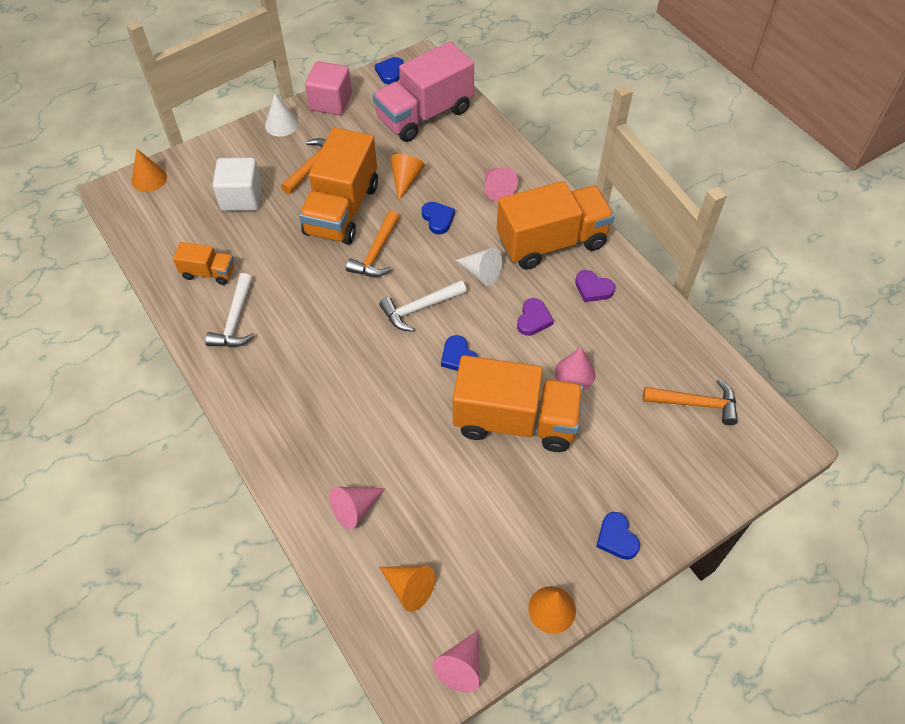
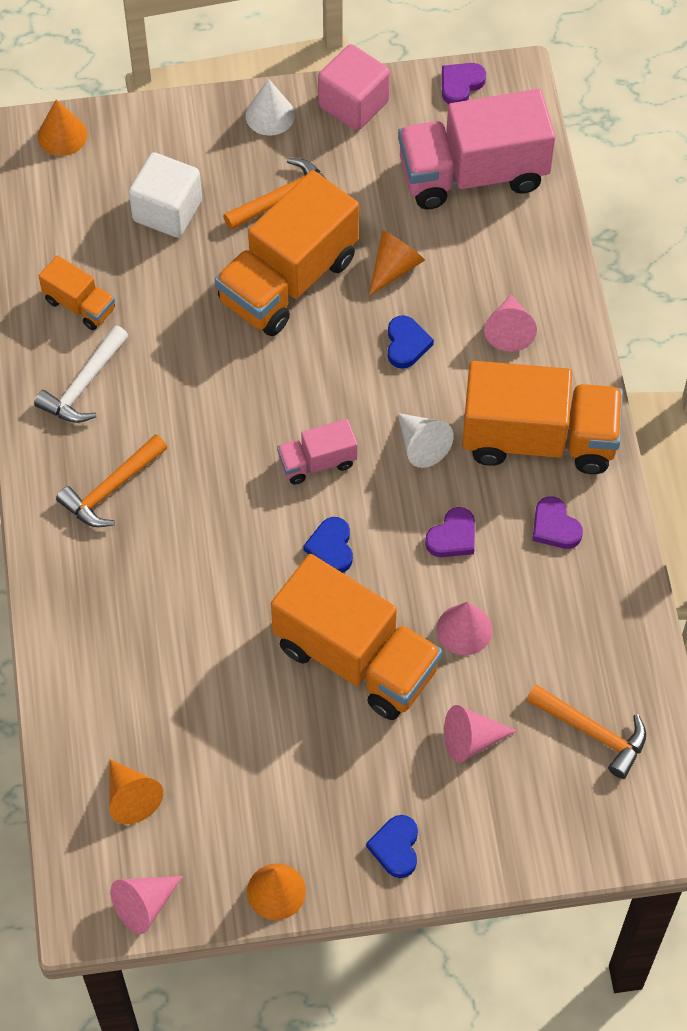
camera: 25 degrees right, 5 degrees up
pink cone [330,487,385,530] -> pink cone moved to [444,705,517,763]
orange hammer [346,211,399,277] -> orange hammer moved to [56,434,168,527]
blue heart [375,57,404,84] -> purple heart [442,63,486,104]
white hammer [379,280,467,332] -> pink truck [277,419,357,485]

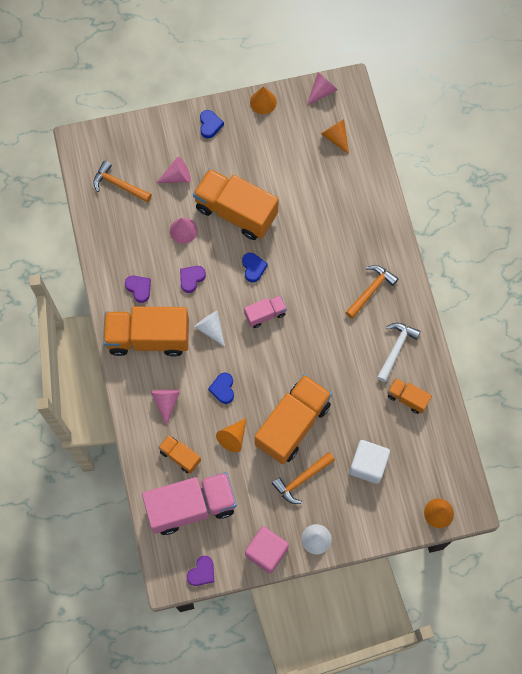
camera: 175 degrees right, 10 degrees up
none -> orange truck [158,435,201,474]

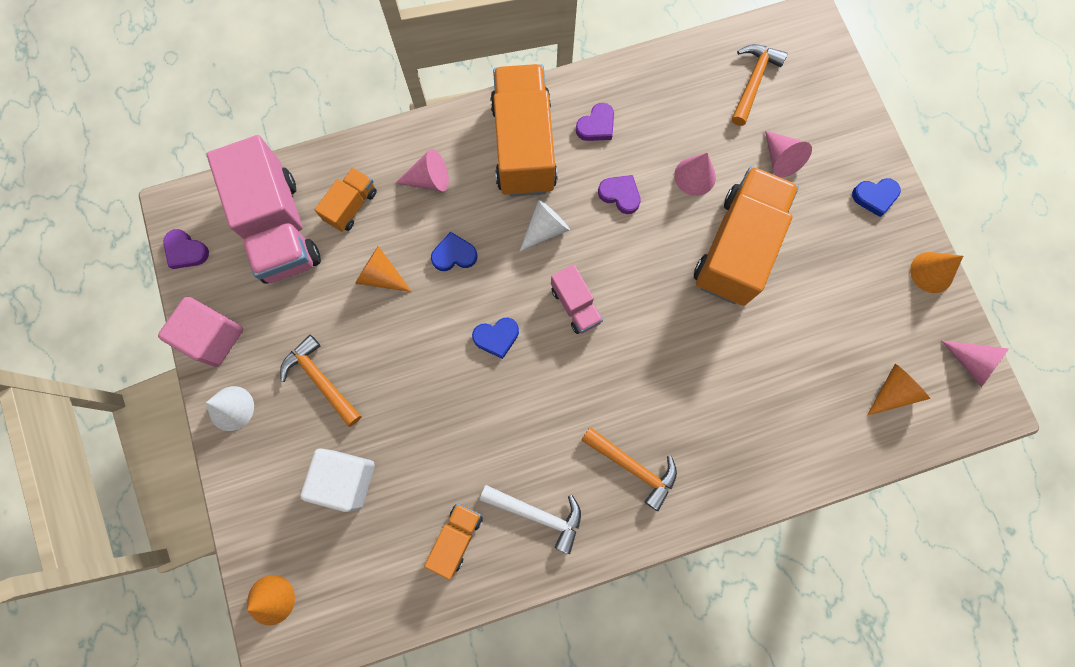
camera: 85 degrees right, 5 degrees up
blue heart [242,253,268,282] -> blue heart moved to [472,318,519,359]
orange truck [255,374,332,464] -> none

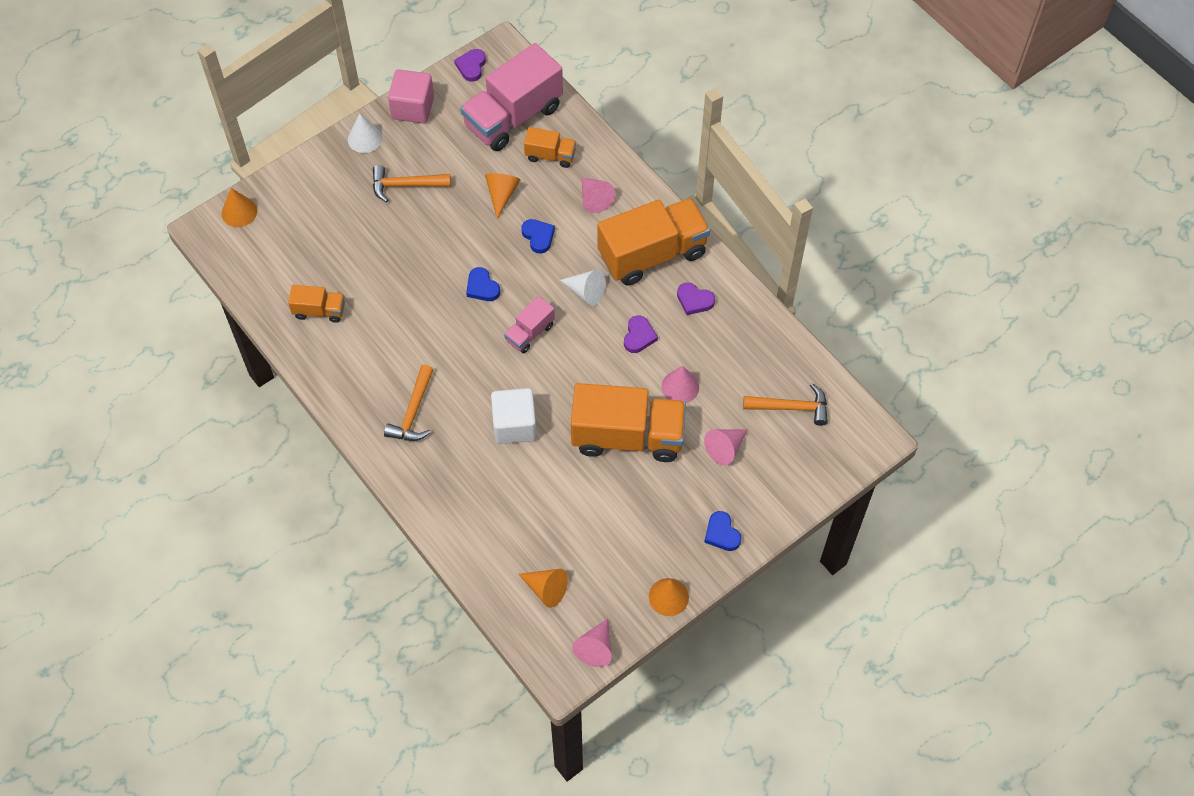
camera: 70 degrees right, 15 degrees down
orange hammer [280,335,361,427] -> orange hammer turned 120 degrees counterclockwise [373,165,451,202]
white cube [300,449,375,512] -> white cube moved to [491,388,537,444]
white hammer [479,485,581,554] -> none

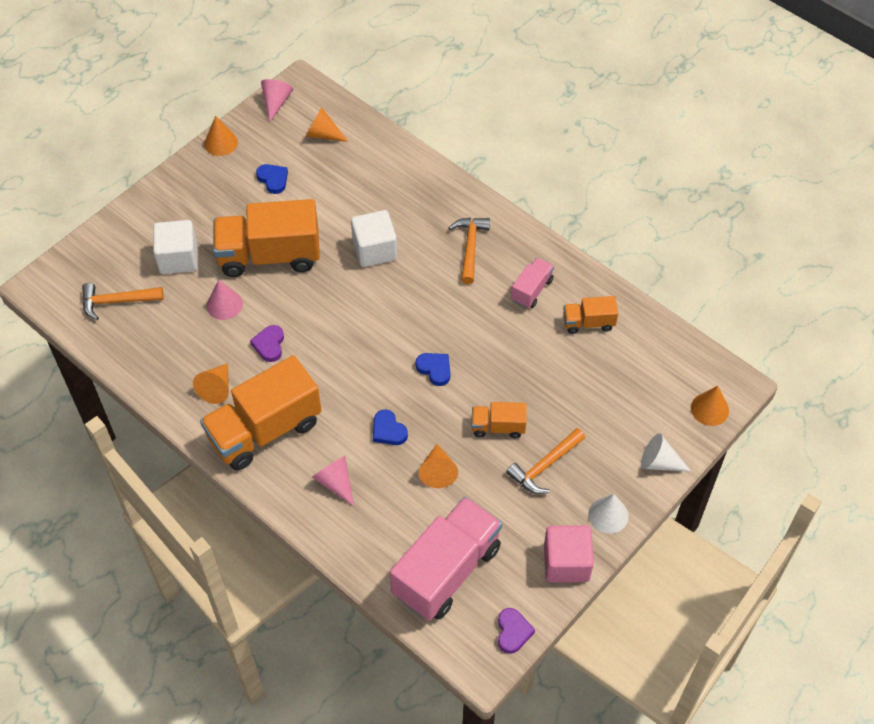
camera: 170 degrees right, 5 degrees down
orange hammer [373,165,451,202] -> orange hammer turned 150 degrees clockwise [506,428,585,494]
pink truck [504,296,555,353] -> pink truck moved to [511,258,554,308]
orange truck [524,127,576,168] -> orange truck moved to [472,402,527,438]
white cone [560,269,606,306] -> white cone moved to [641,433,691,471]
purple heart [677,282,715,315] -> orange cone [193,363,229,404]
pink cone [704,429,748,465] -> white cube [153,220,198,274]
blue heart [704,511,741,551] -> blue heart moved to [256,164,288,194]

